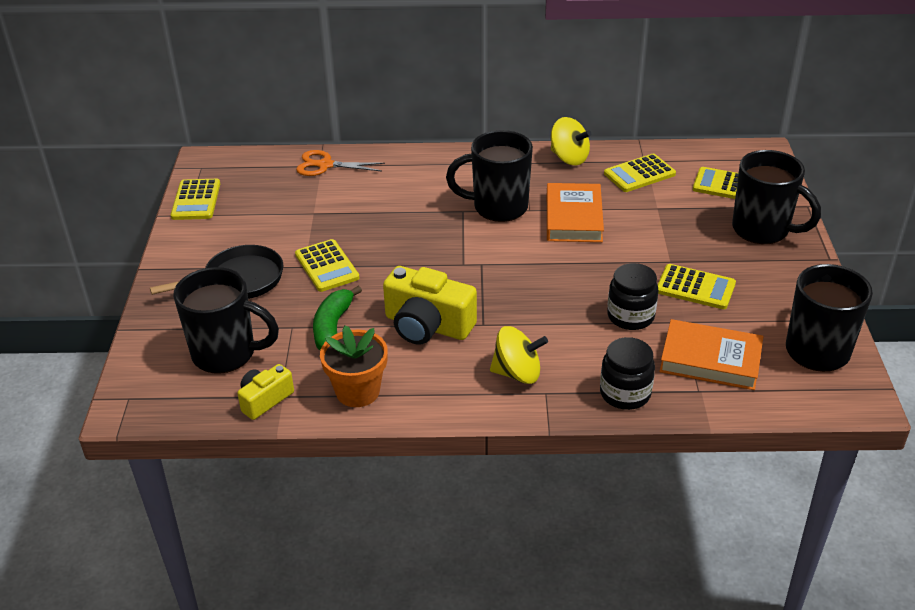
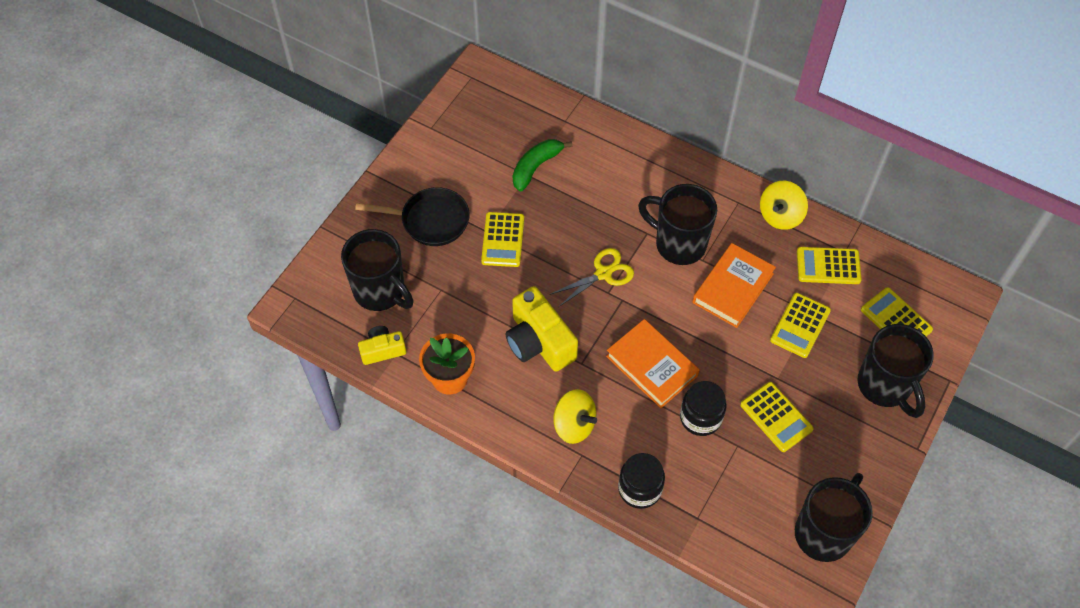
camera: 30 degrees right, 20 degrees up
yellow calculator [171,179,220,220] -> yellow calculator moved to [770,293,831,358]
orange scissors [296,150,385,176] -> none
green banana [313,286,362,350] -> green banana moved to [513,139,572,191]
yellow spinning top [551,117,591,166] -> yellow spinning top turned 60 degrees clockwise [760,181,808,230]
orange book [659,319,763,390] -> orange book moved to [606,319,700,408]
none -> yellow scissors [549,248,634,307]

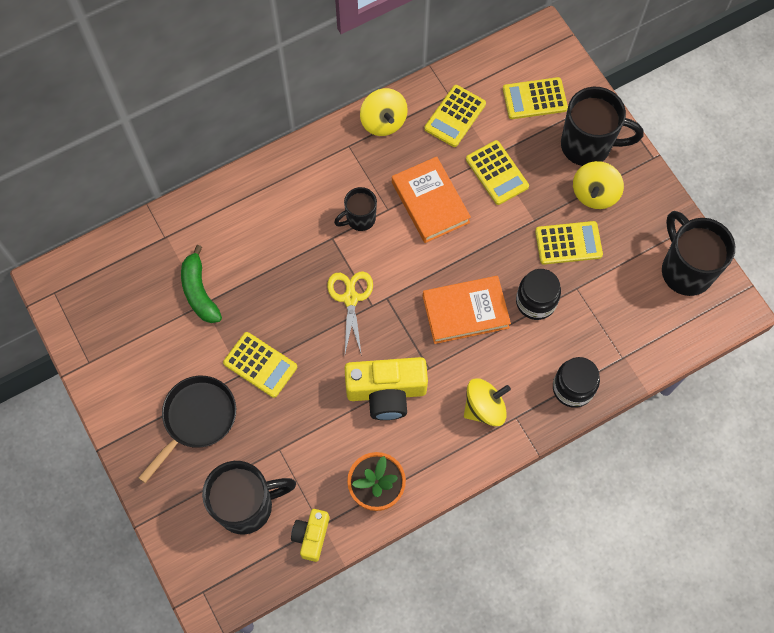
camera: 60 degrees left, 10 degrees up
black mug [638,184,717,265] -> black mug [334,187,377,231], size x0.56
none -> yellow spinning top [573,161,624,209]

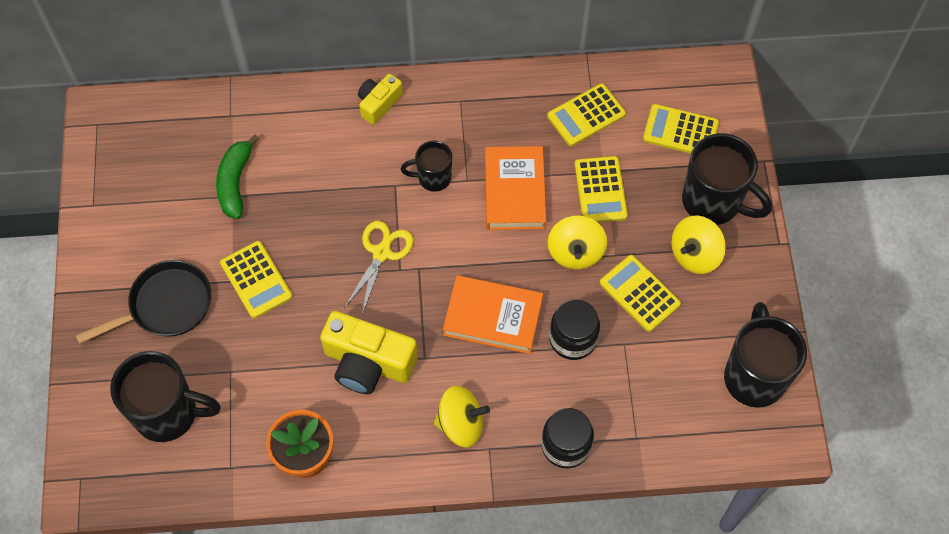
camera: 25 degrees right, 5 degrees down
yellow camera [291,509,329,562] -> yellow camera moved to [358,74,403,125]
yellow spinning top [360,88,408,136] -> yellow spinning top moved to [548,215,607,270]
yellow calculator [535,221,603,265] -> yellow calculator turned 150 degrees counterclockwise [600,255,681,332]

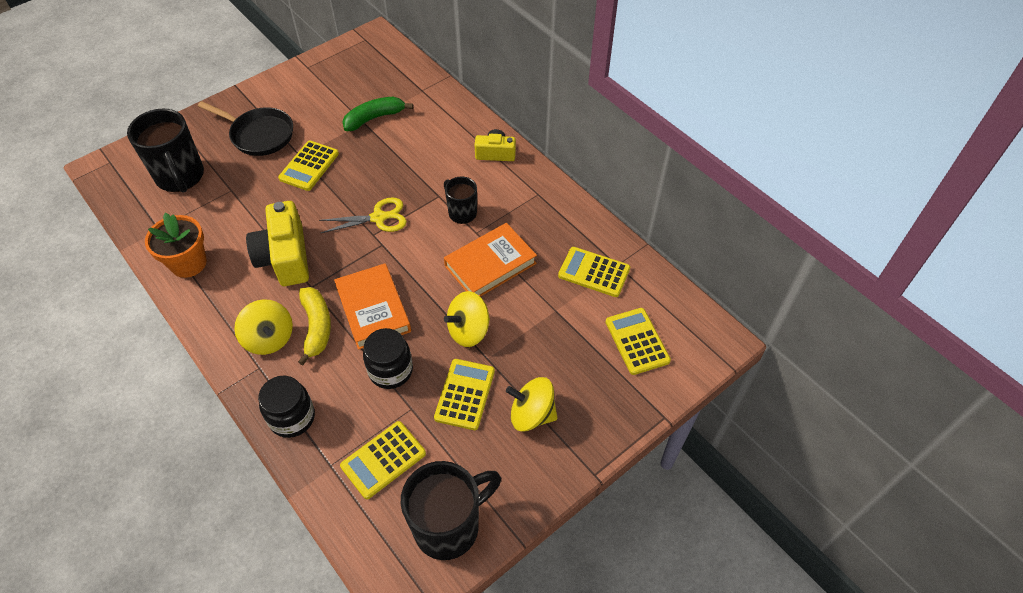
camera: 55 degrees right, 10 degrees down
yellow calculator [575,156,628,223] -> yellow calculator moved to [340,421,426,499]
black mug [682,133,772,225] -> none
none -> yellow banana [298,287,331,365]

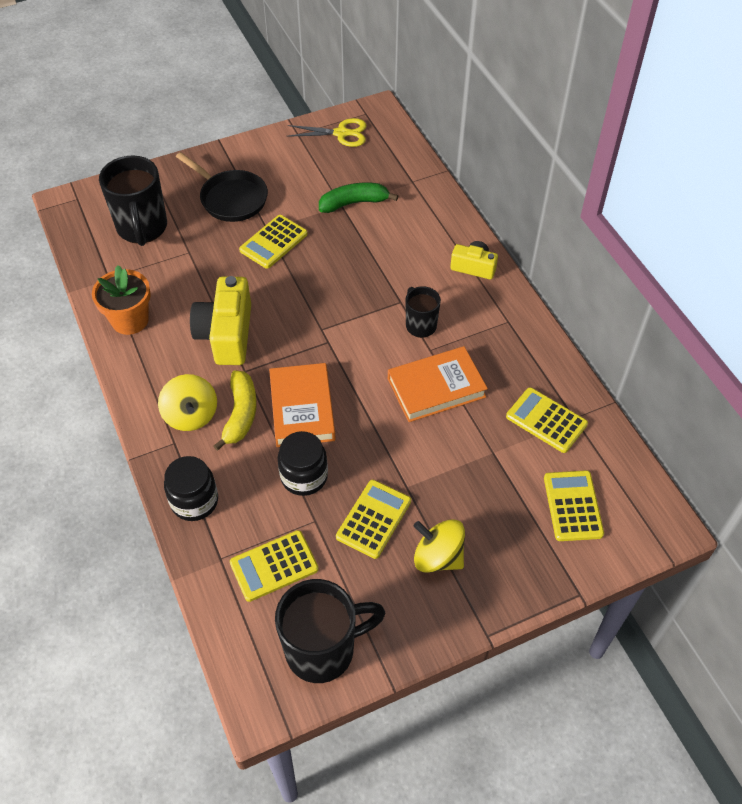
camera: 15 degrees right, 0 degrees up
yellow scissors [319,197,407,233] -> yellow scissors moved to [286,118,367,147]
yellow spinning top [444,291,490,347] -> none

